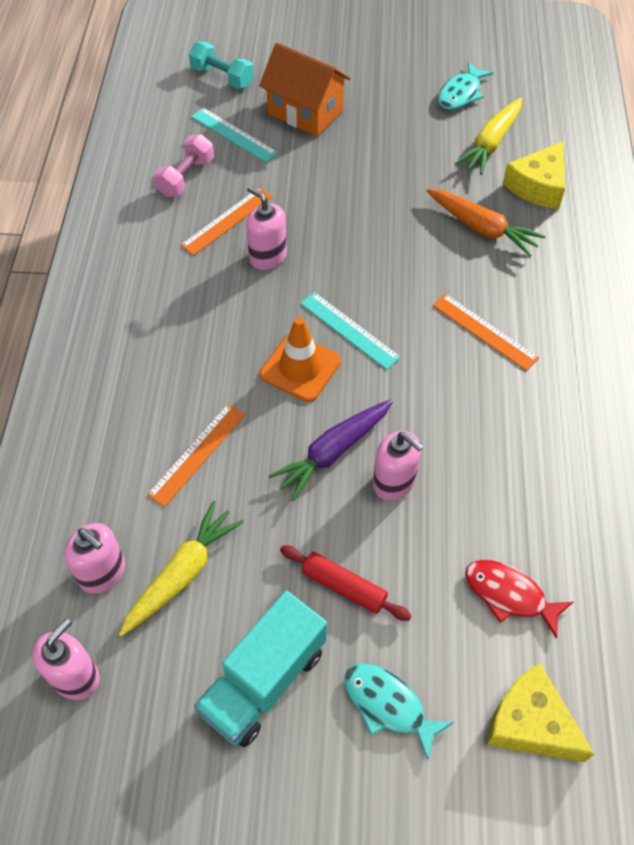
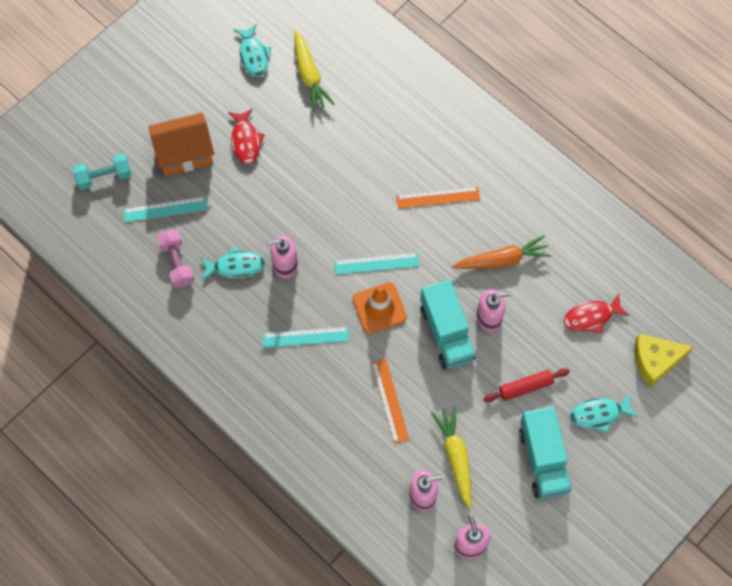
camera: 50 degrees left, 10 degrees up
orange ruler [181,187,272,256] -> turquoise fish [201,247,265,281]
purple carrot [268,399,393,501] -> turquoise truck [420,279,476,369]
orange carrot [426,189,546,257] -> orange carrot moved to [452,235,551,269]
yellow cheese [503,141,565,209] -> none
none -> red fish [228,109,265,164]
none -> turquoise ruler [262,327,349,348]

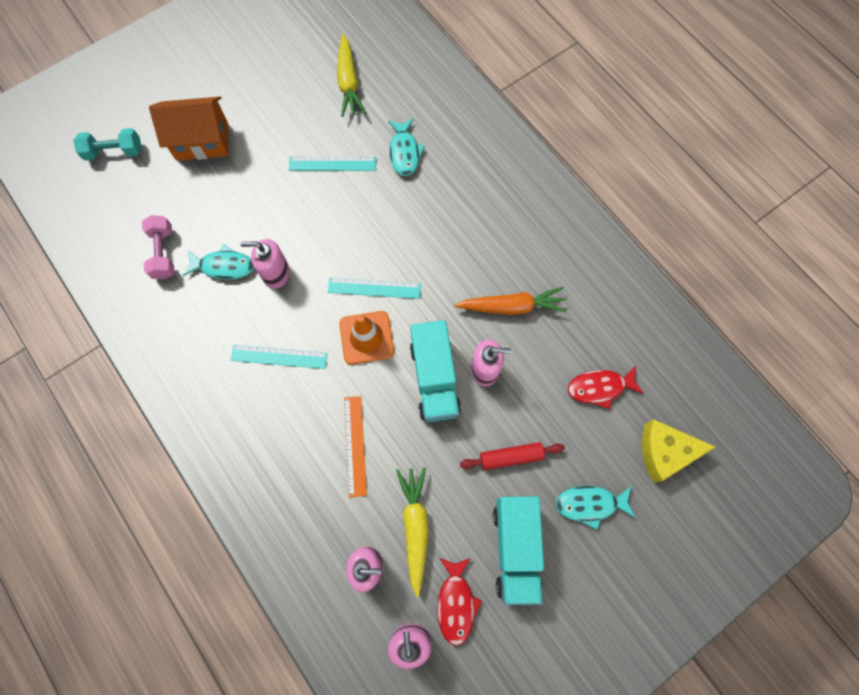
camera: 10 degrees right, 5 degrees up
turquoise ruler [123,196,207,222] -> turquoise ruler moved to [289,157,376,171]
red fish [228,109,265,164] -> red fish moved to [437,558,482,646]
turquoise fish [234,24,272,77] -> turquoise fish moved to [388,119,425,176]
orange ruler [396,187,480,209] -> none

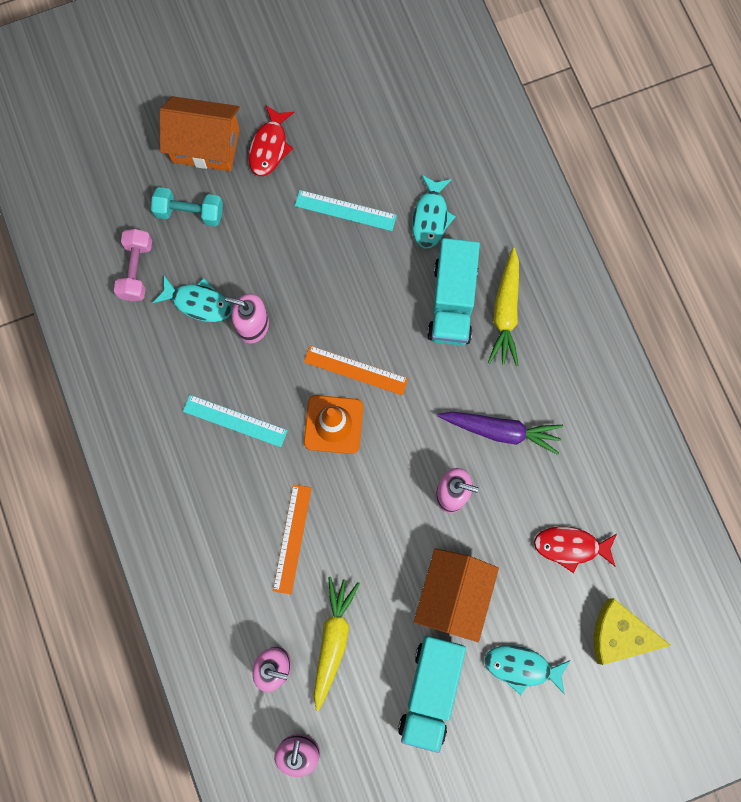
camera: 15 degrees right, 5 degrees up
turquoise dumbbell [73,128,142,161] -> turquoise dumbbell moved to [151,187,223,226]
turquoise ruler [328,278,421,299] -> orange ruler [304,346,408,395]
yellow carrot [337,34,366,117] -> yellow carrot moved to [488,248,519,366]
turquoise truck [410,320,461,422] -> turquoise truck moved to [427,238,480,346]
red fish [437,558,482,646] -> red fish moved to [249,105,294,176]
orange carrot [455,287,567,315] -> purple carrot [438,412,563,455]
red rolling pin [460,442,565,470] -> orange house [414,548,499,642]

